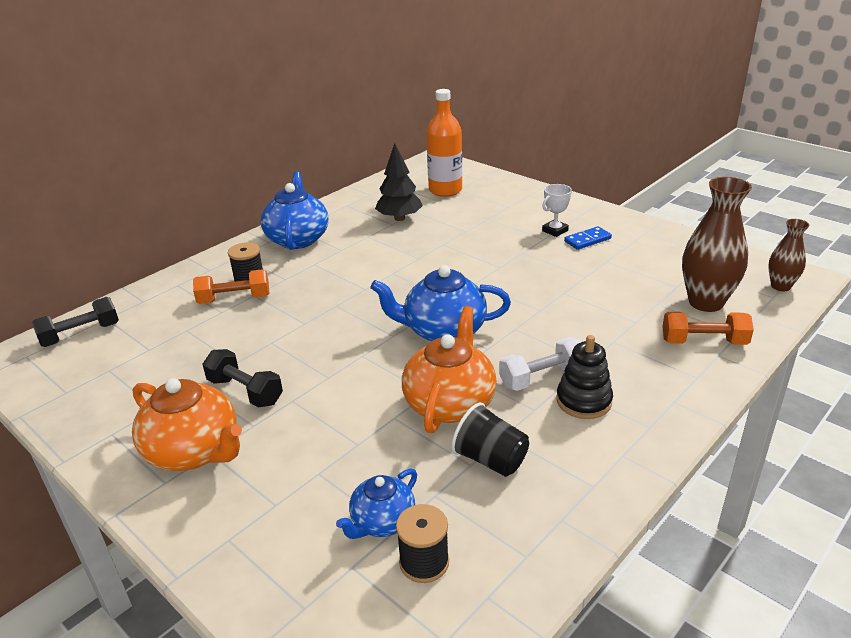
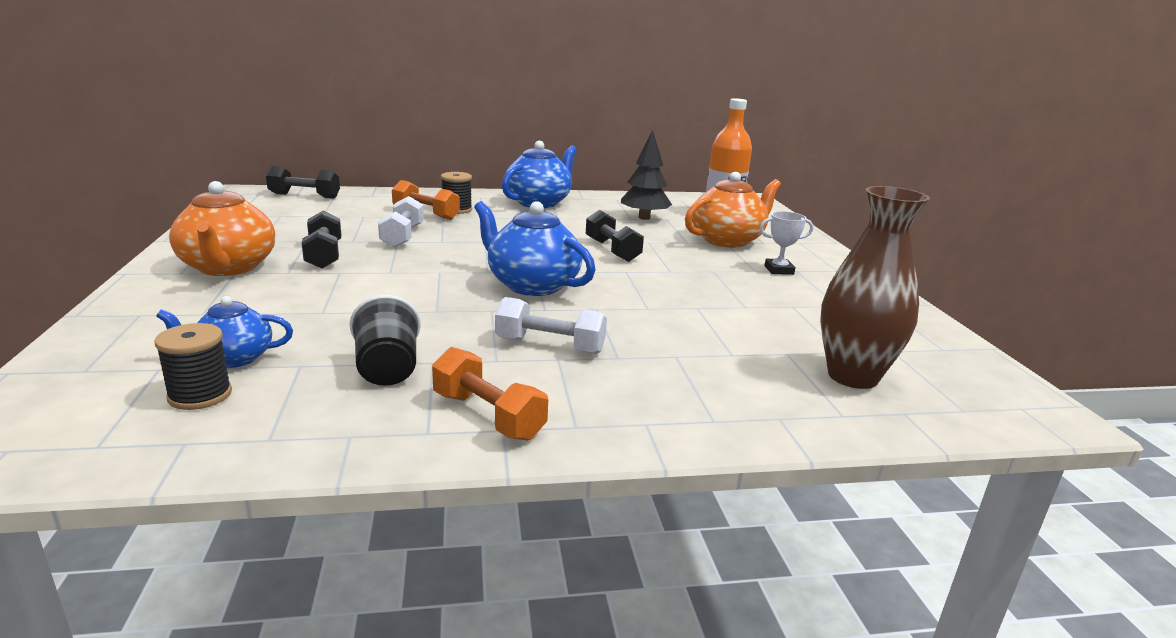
camera: 35 degrees right, 10 degrees down
orange teapot [402,306,497,433] -> orange teapot moved to [685,172,781,248]
black stacking toy [557,335,613,419] -> none
blue domino [564,226,612,250] -> none
orange dumbbell [662,312,754,345] -> orange dumbbell moved to [432,347,548,441]
brown vase [768,219,809,291] -> none
none -> white dumbbell [378,196,424,248]
none -> black dumbbell [586,210,644,262]

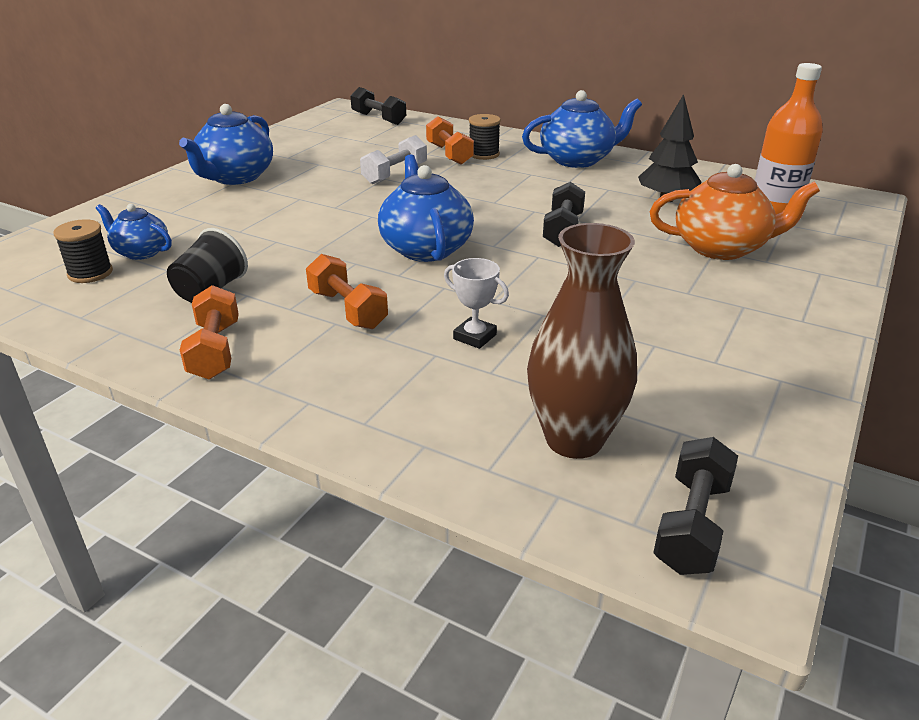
camera: 40 degrees right, 10 degrees up
orange teapot [169,181,275,276] -> blue teapot [179,104,273,185]
black dumbbell [302,211,341,269] -> black dumbbell moved to [653,437,738,575]
white dumbbell [495,297,607,354] -> orange dumbbell [306,254,388,329]
white trophy [760,211,813,275] -> white trophy moved to [444,258,509,349]

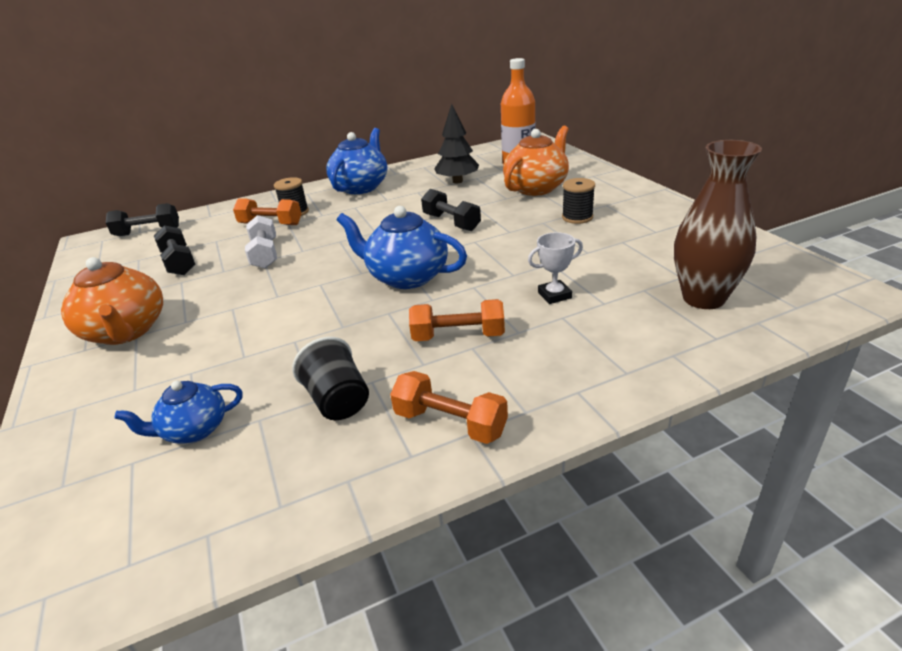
camera: 50 degrees left, 0 degrees up
black spool [53,219,113,283] -> black spool moved to [562,178,595,224]
blue teapot [179,104,273,185] -> orange teapot [61,257,163,345]
black dumbbell [653,437,738,575] -> black dumbbell moved to [154,225,195,275]

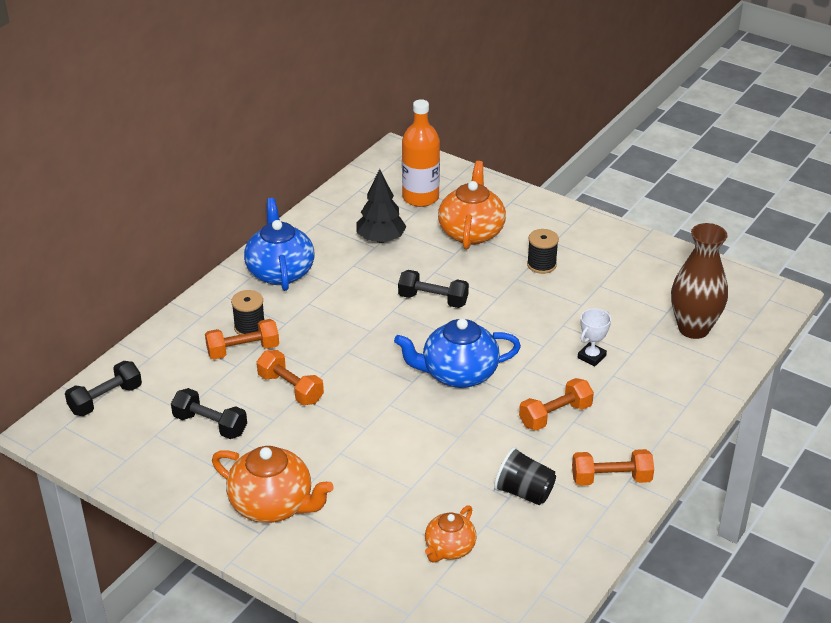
camera: 35 degrees left, 5 degrees up
blue teapot [114,381,242,443] -> orange teapot [425,505,476,562]
white dumbbell [245,215,277,268] -> orange dumbbell [257,350,324,405]

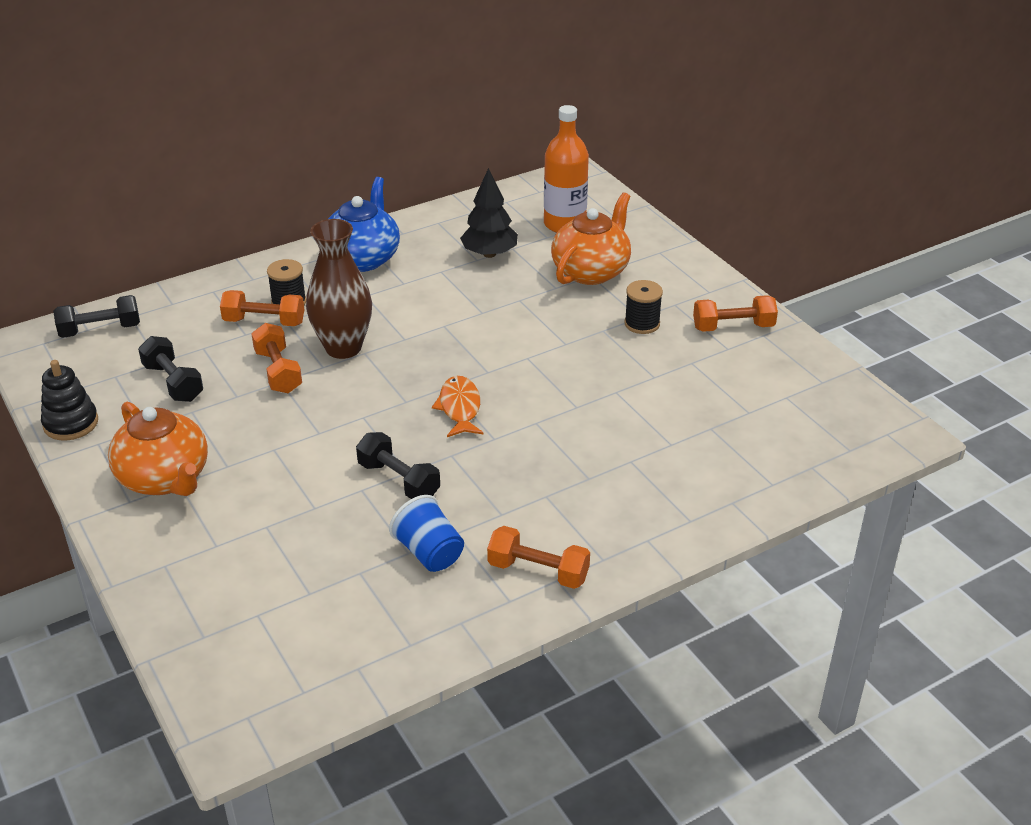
camera: 25 degrees right, 0 degrees up
blue teapot [394,318,521,388] -> orange fish [432,376,484,437]
black dumbbell [398,270,469,308] -> black dumbbell moved to [356,432,440,499]
orange teapot [425,505,476,562] -> none
black cup [494,447,556,505] -> blue cup [389,495,464,572]
orange dumbbell [519,378,594,430] -> orange dumbbell moved to [693,295,778,332]
white trophy [578,308,611,366] -> none
brown vase [671,223,728,339] -> brown vase moved to [306,219,372,359]
none -> black stacking toy [41,360,98,441]

